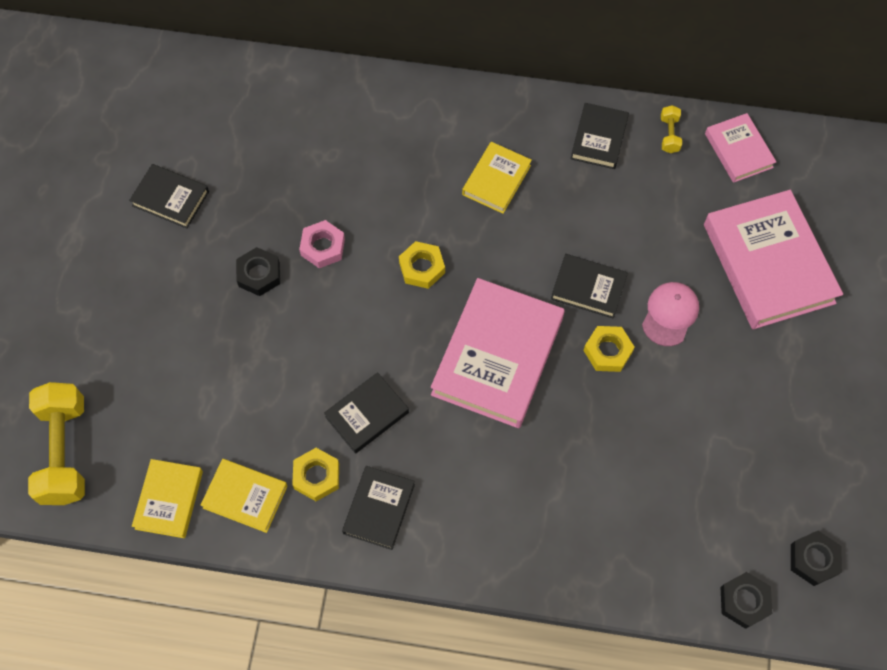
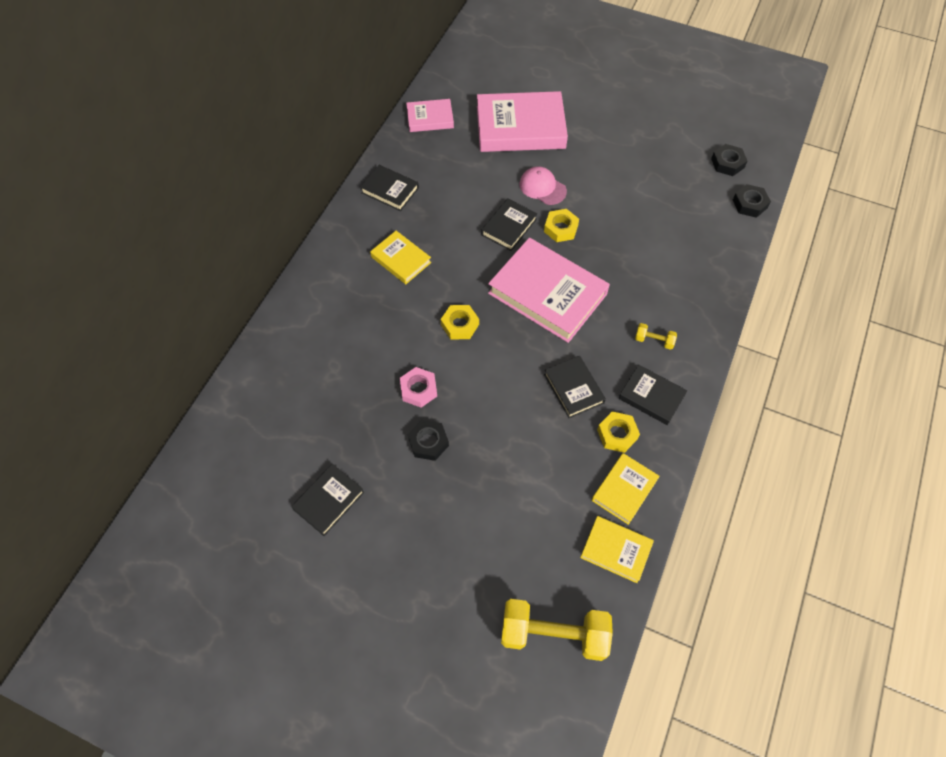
camera: 75 degrees left, 5 degrees down
yellow dumbbell [661,105,682,153] -> yellow dumbbell moved to [635,323,677,350]

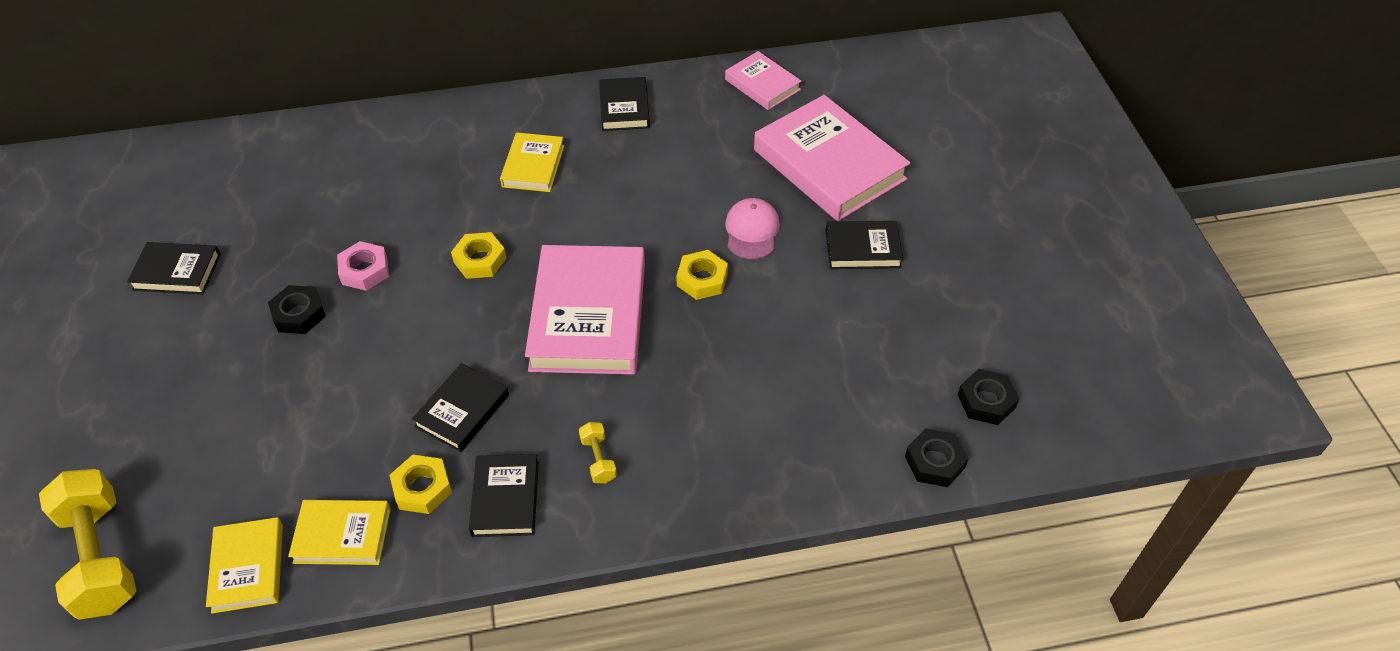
camera: 55 degrees right, 10 degrees down
black book [481,199,537,251] -> black book moved to [826,221,903,269]

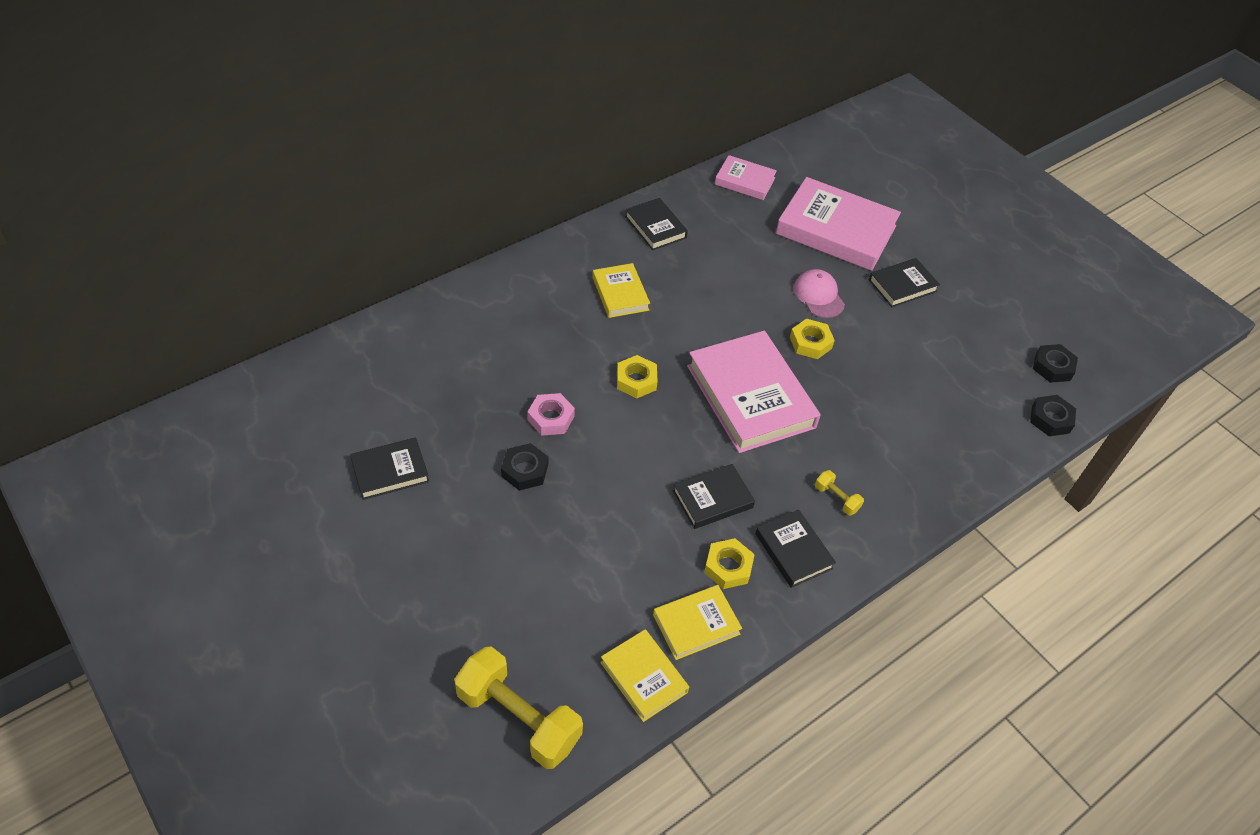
camera: 30 degrees left, 0 degrees up
black book [412,363,509,452] -> black book turned 60 degrees clockwise [673,464,755,529]

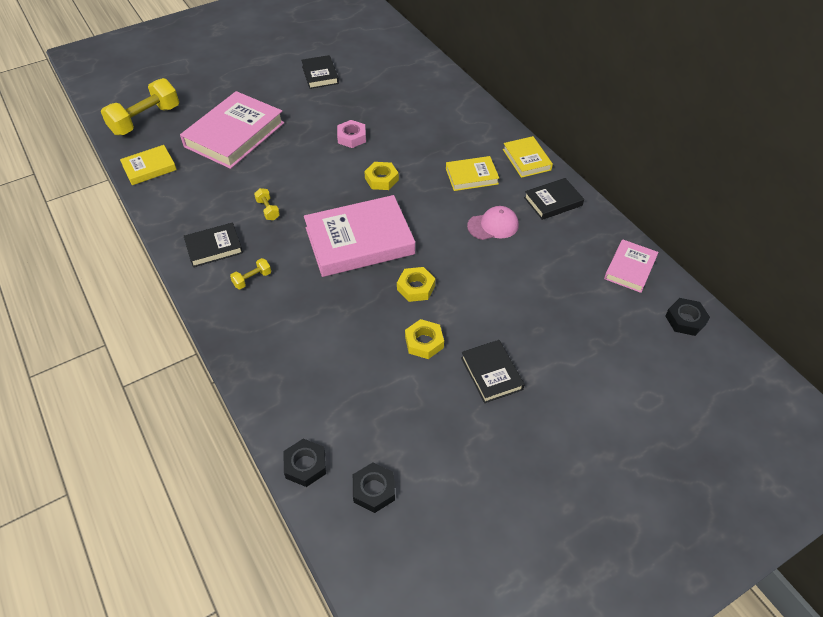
camera: 100 degrees right, 0 degrees up
black nut [501,443,548,491] -> black nut moved to [665,298,710,336]
yellow book [653,585,742,660] -> yellow book moved to [503,136,553,178]
black book [673,464,755,529] -> yellow dumbbell [254,188,280,220]
yellow nut [704,538,755,589] -> yellow nut moved to [405,319,444,359]
pink book [776,177,901,271] -> pink book moved to [180,91,284,169]
pink cap [794,269,845,318] -> pink cap moved to [467,206,519,240]

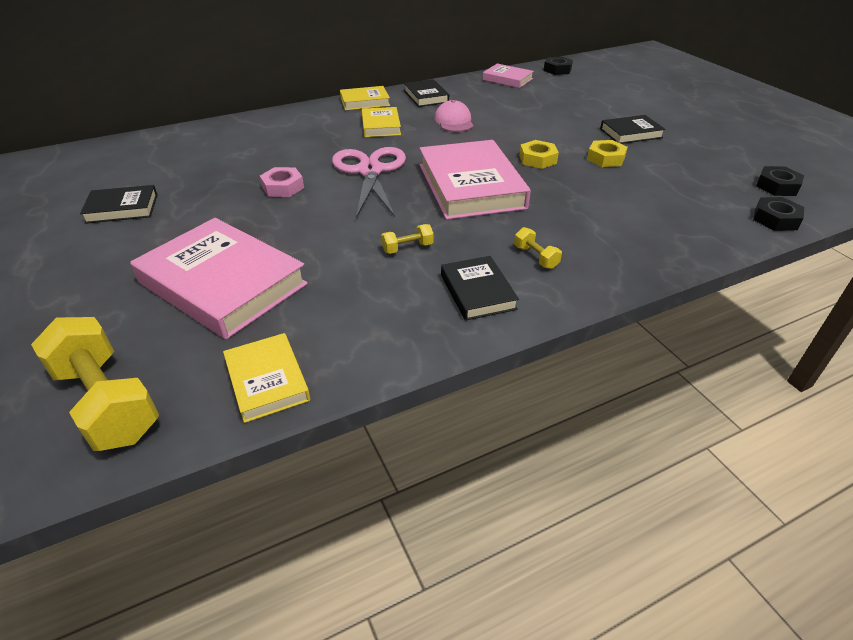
camera: 85 degrees left, 10 degrees down
yellow nut [364,162,399,190] -> pink scissors [332,147,406,218]

